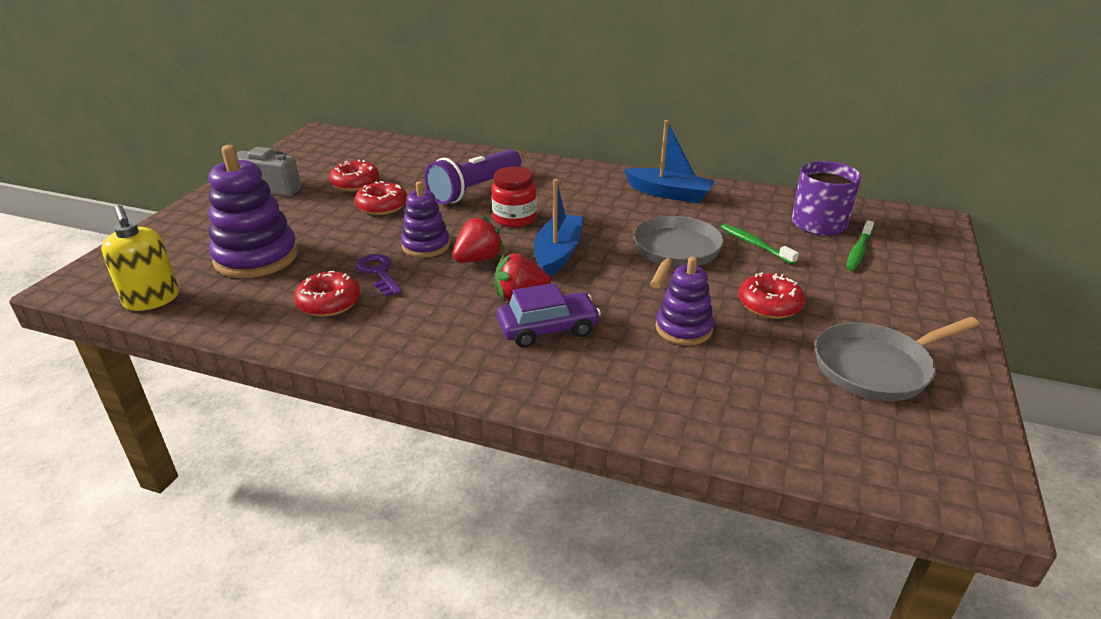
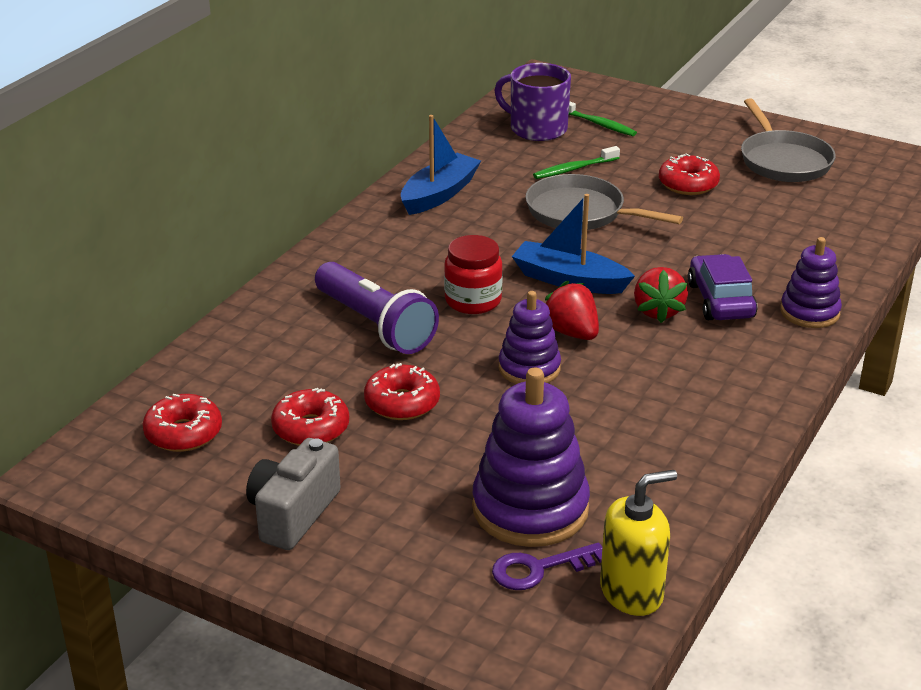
camera: 80 degrees left, 0 degrees up
red donut [294,271,360,317] -> red donut moved to [142,394,222,452]
purple key [356,254,402,297] -> purple key moved to [492,543,602,590]
purple stacking toy [656,256,714,345] -> purple stacking toy moved to [780,237,842,328]

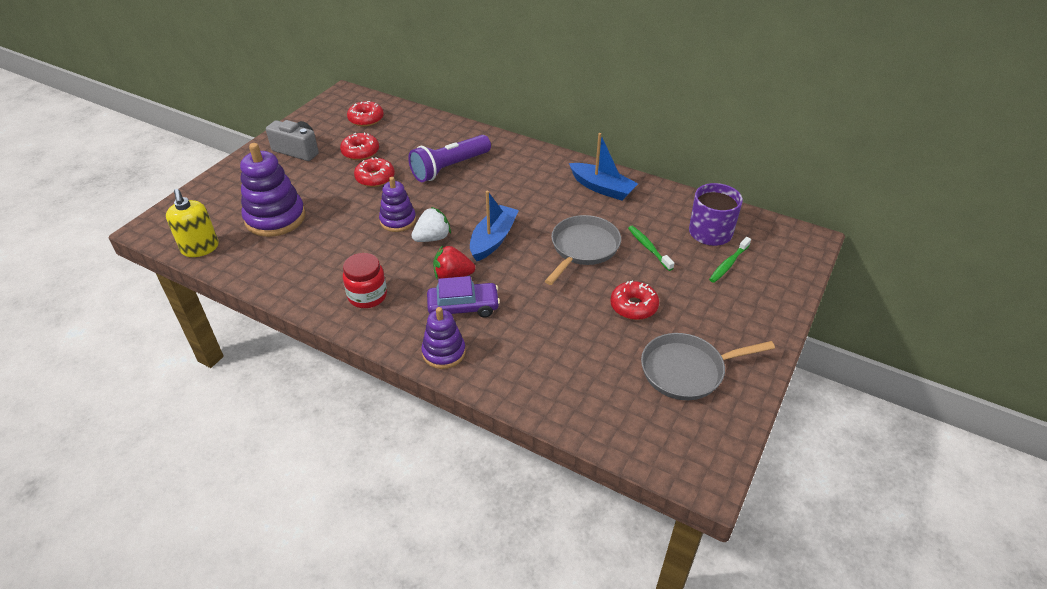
camera: 90 degrees right, 10 degrees up
red jar [444,235,503,314] -> red jar moved to [343,253,387,308]
purple key [492,543,602,590] -> none
red strawberry [545,281,599,340] -> white strawberry [411,207,451,242]

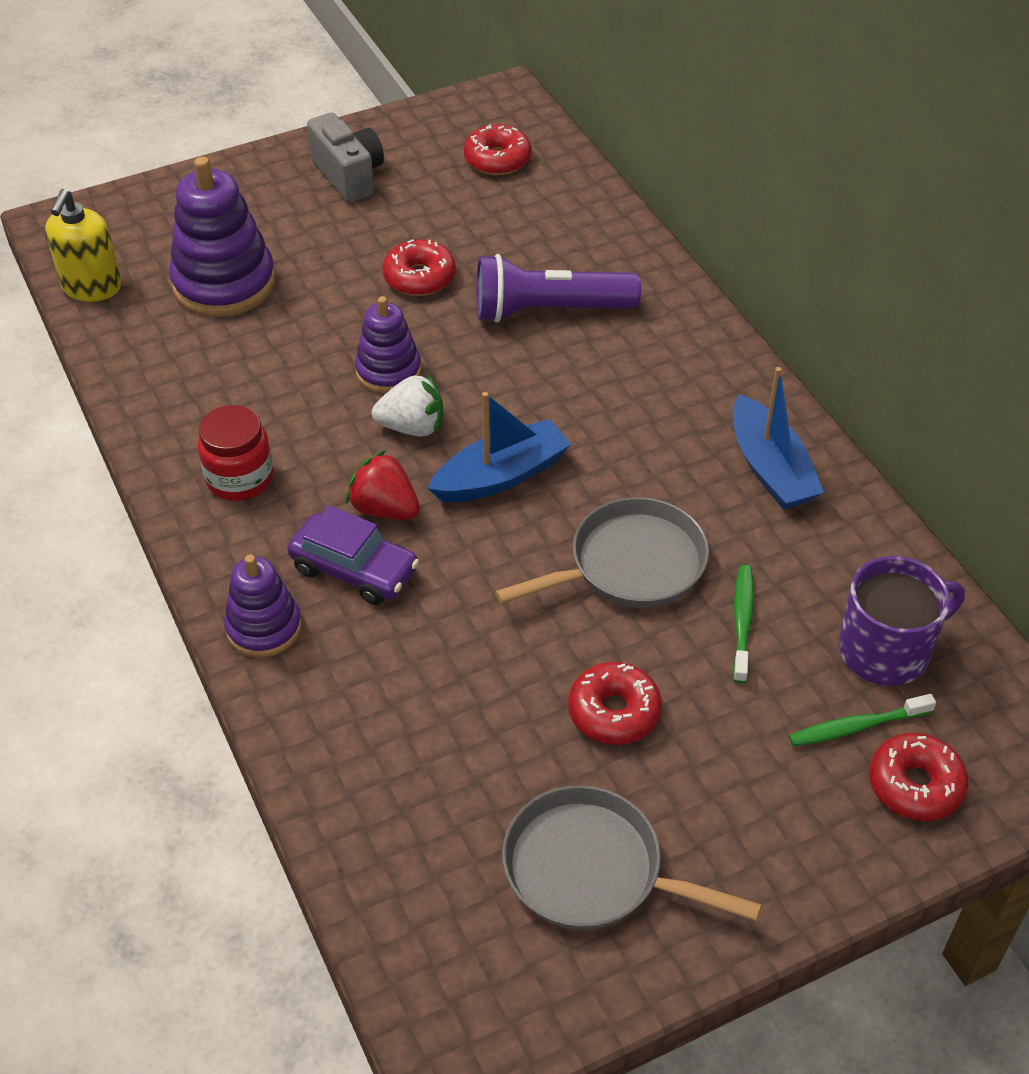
camera: 35 degrees right, 5 degrees up
red donut [340,133,379,160] -> red donut moved to [869,733,968,821]

